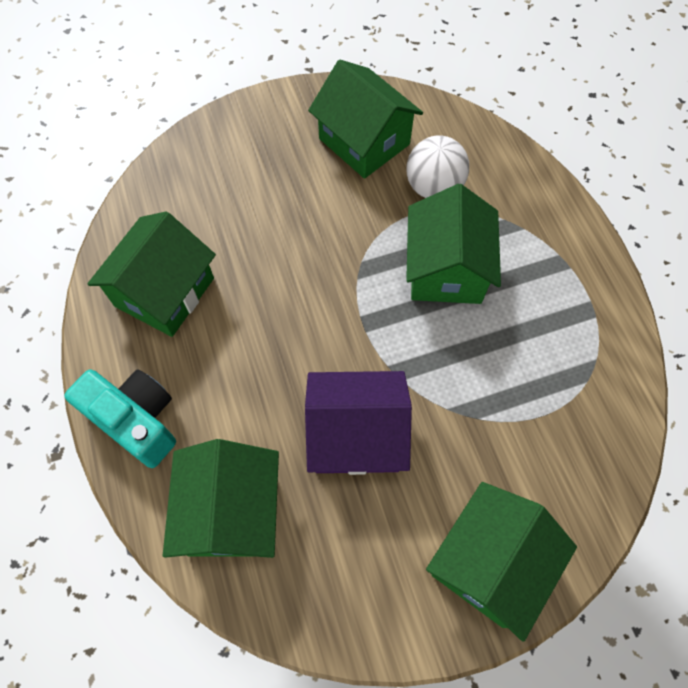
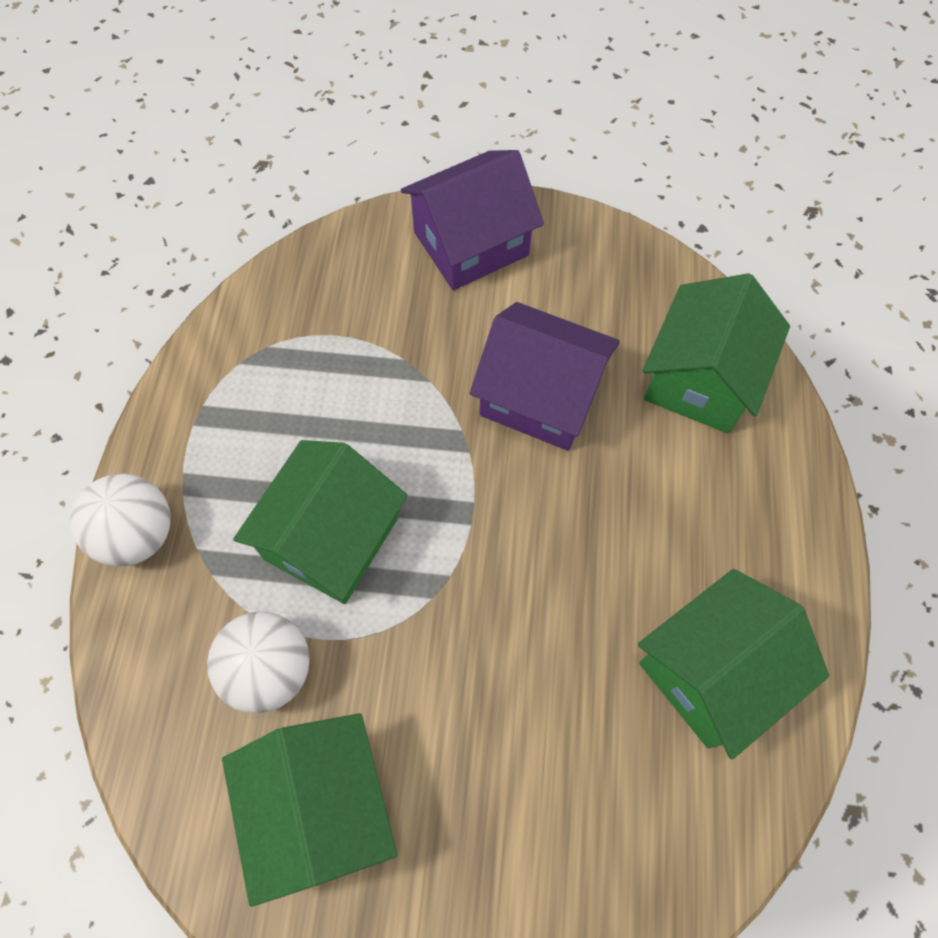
camera: 155 degrees left, 0 degrees up
turquoise camera [64,369,176,468] -> none
green house [426,482,577,642] -> purple house [401,150,544,290]
none -> white ball [70,474,171,566]

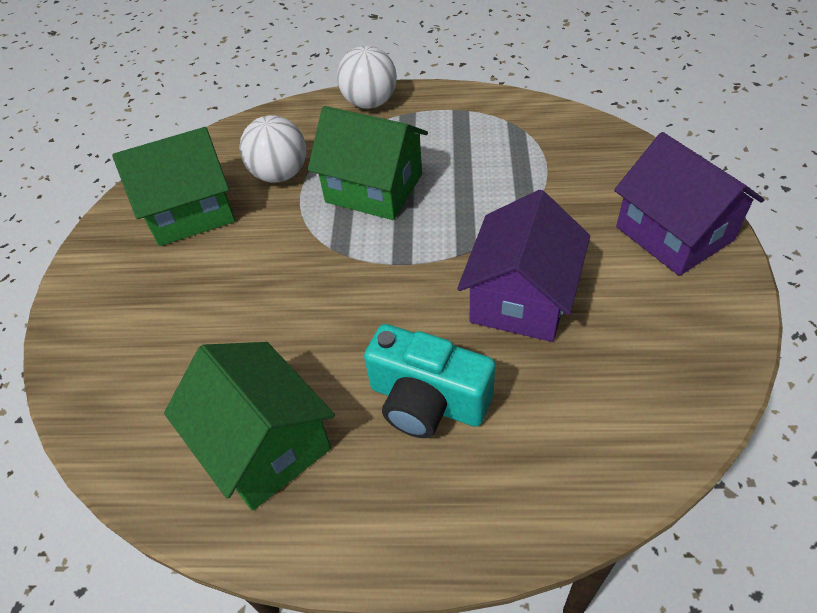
camera: 90 degrees right, 15 degrees down
green house [643,273,790,433] -> none
none -> turquoise camera [364,324,495,438]

